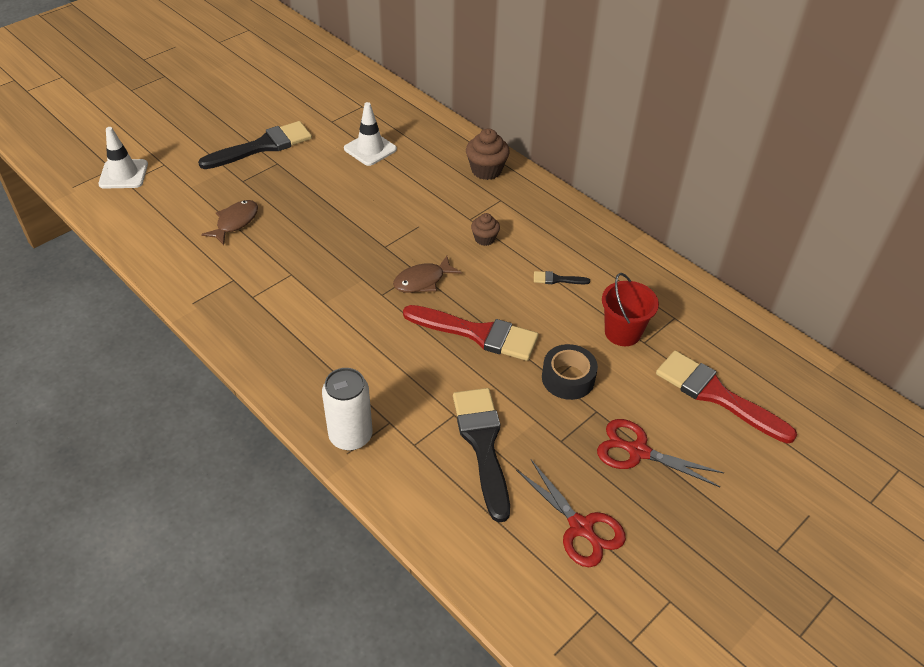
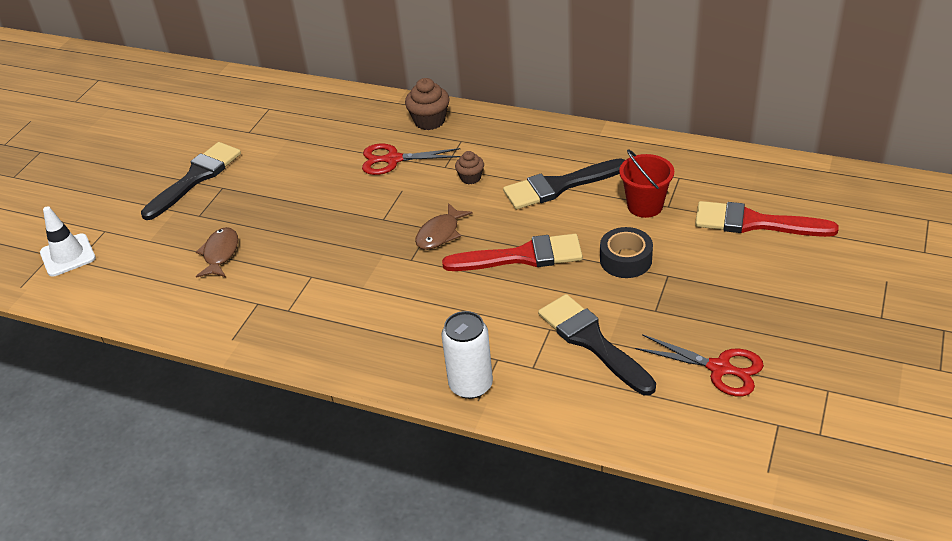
camera: 20 degrees left, 5 degrees down
white traffic cone [344,102,397,166] -> none
black brush [534,271,590,284] -> black brush [503,158,625,209], size x2.32
red scissors [597,419,724,487] -> red scissors moved to [362,144,461,175]

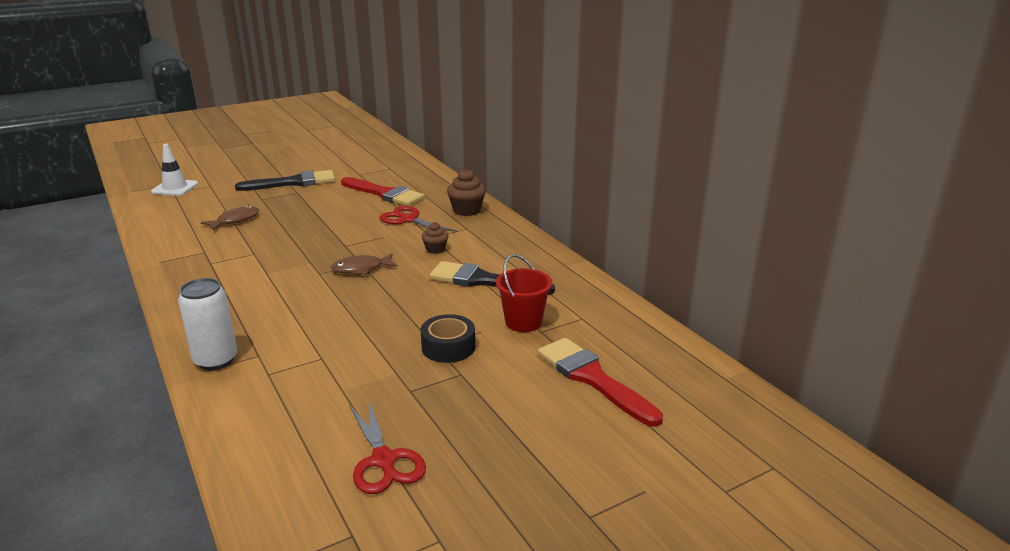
camera: 35 degrees right, 15 degrees down
red brush [442,234,583,271] -> red brush moved to [341,177,425,206]
black brush [538,294,656,395] -> none

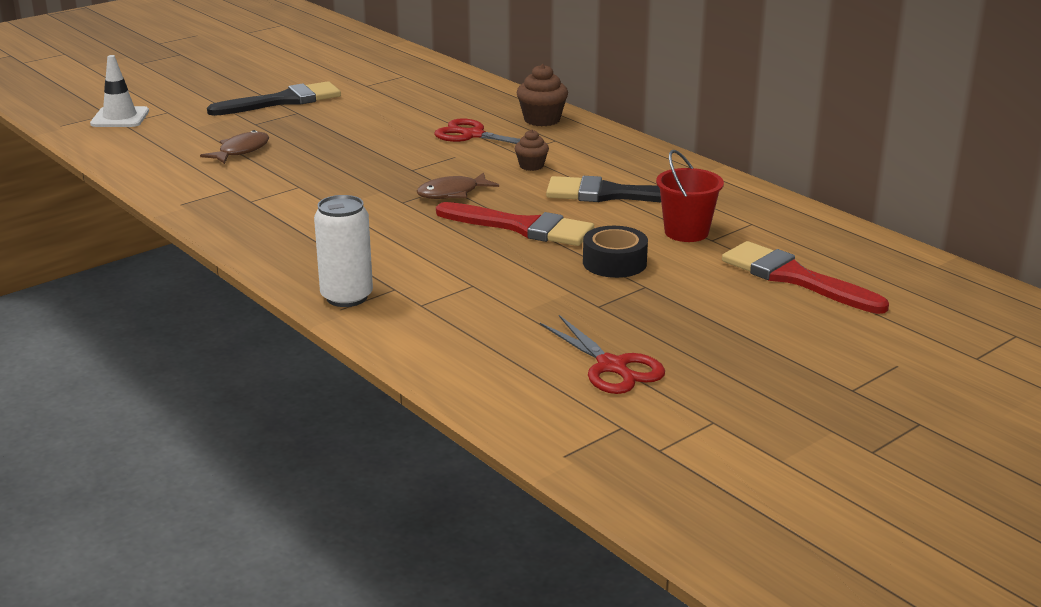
camera: 10 degrees left, 0 degrees up
red brush [341,177,425,206] -> red brush moved to [436,202,594,246]

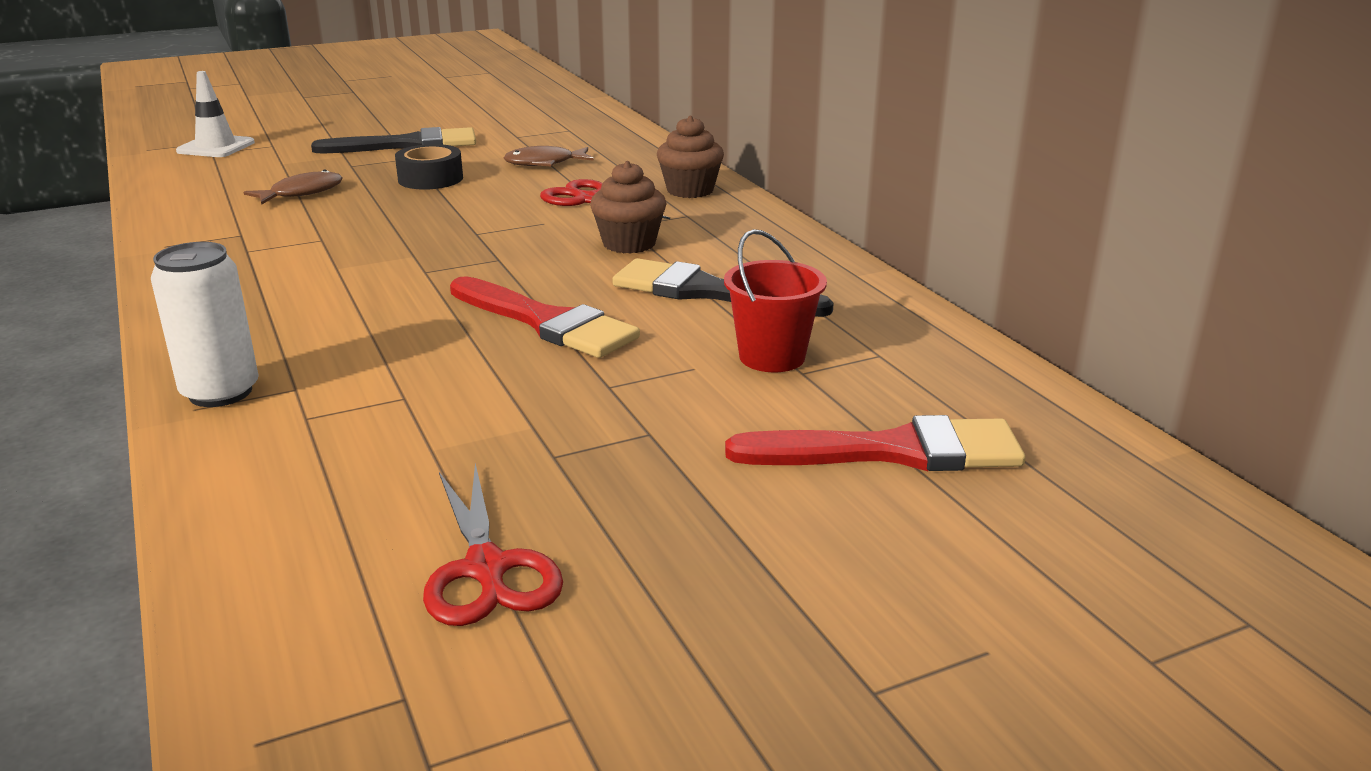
camera: 15 degrees right, 0 degrees up
brown fish [417,172,499,199] -> brown fish moved to [504,146,594,167]
brown cupcake [515,130,549,171] -> brown cupcake [590,161,667,254], size x1.63
black tape [583,226,648,278] -> black tape moved to [395,144,463,190]
red brush [722,241,889,314] -> red brush turned 120 degrees clockwise [725,415,1025,471]

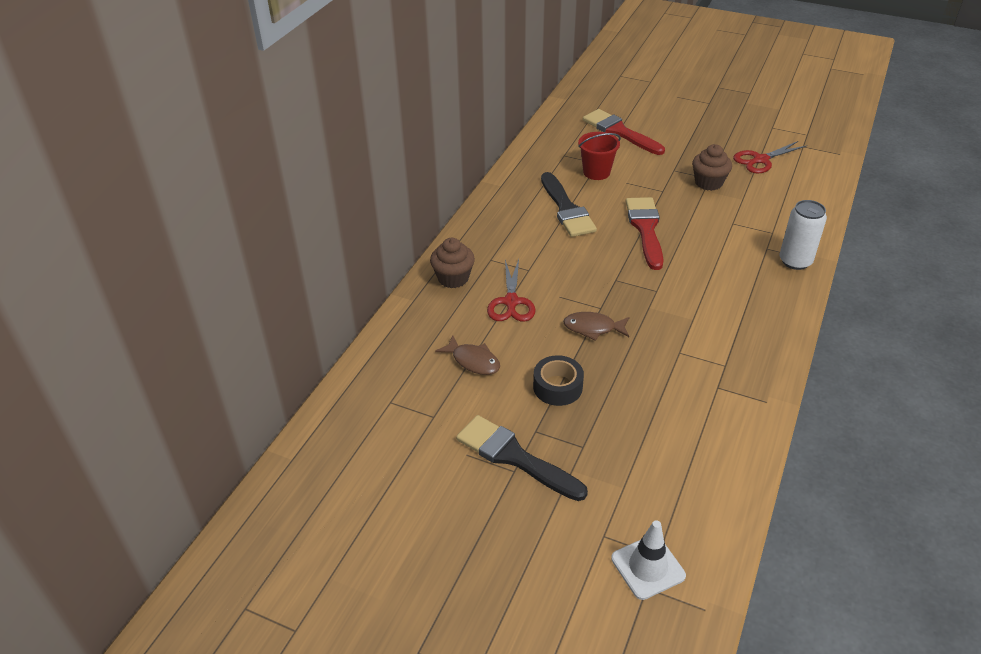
camera: 130 degrees left, 15 degrees up
brown fish [244,169,343,205] -> brown fish moved to [563,312,630,341]
red scissors [423,463,563,626] -> red scissors turned 150 degrees counterclockwise [733,141,806,174]
brown cupcake [590,161,667,254] -> brown cupcake moved to [692,144,732,191]

